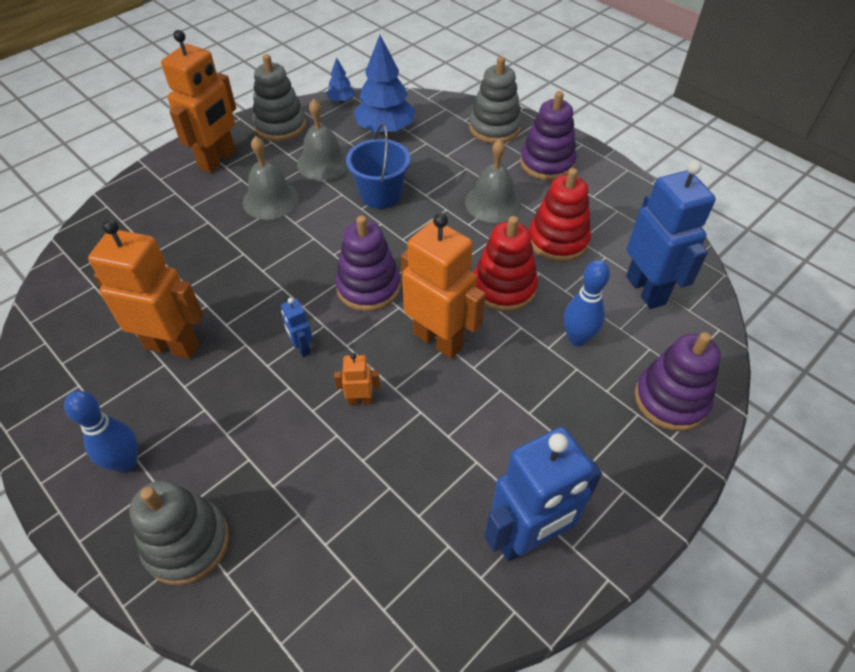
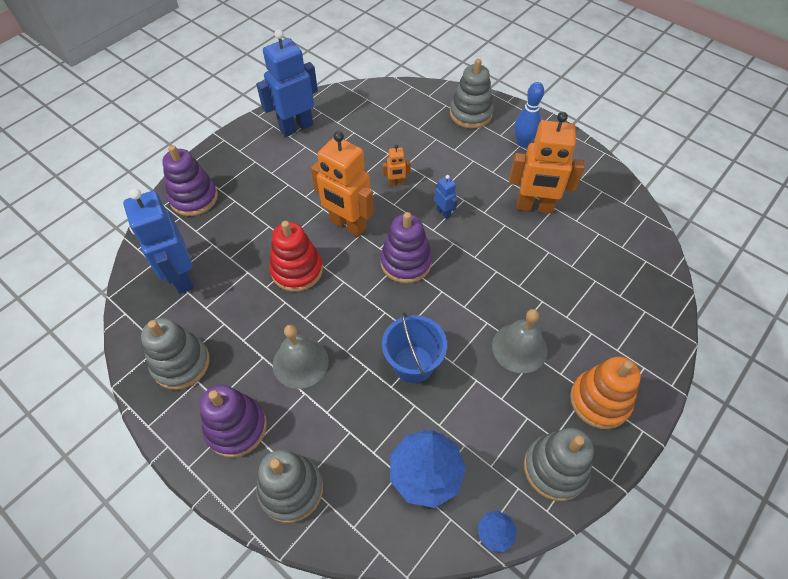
camera: 175 degrees right, 5 degrees up
orange robot [161,30,236,173] -> orange stacking toy [570,357,641,429]
grey bell [297,99,348,180] -> none
red stacking toy [530,168,591,262] -> none
blue bowling pin [563,260,610,346] -> none
none -> grey stacking toy [141,318,210,390]

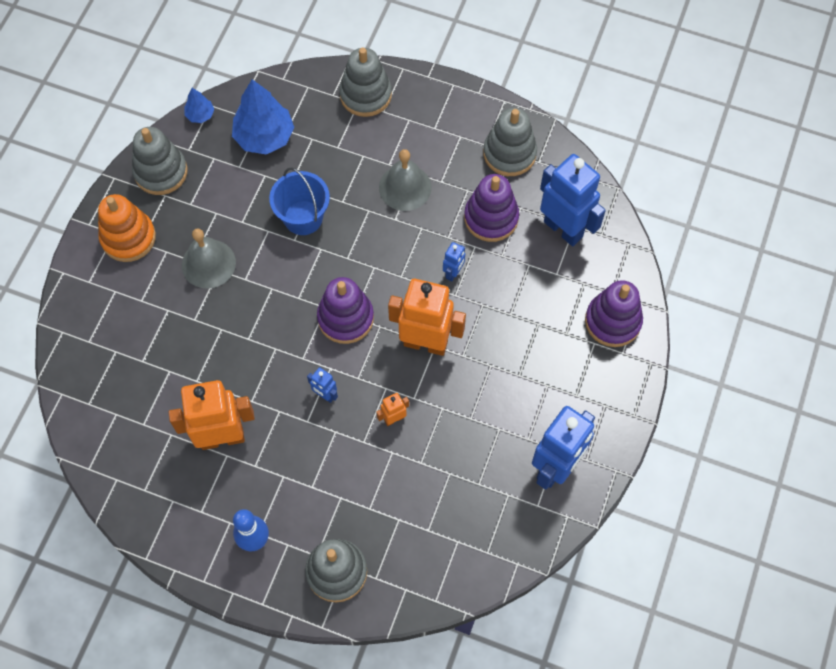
camera: 160 degrees right, 10 degrees up
purple stacking toy [200,385,267,458] -> purple stacking toy moved to [464,174,519,242]
red stacking toy [269,221,323,292] -> blue robot [443,242,465,281]

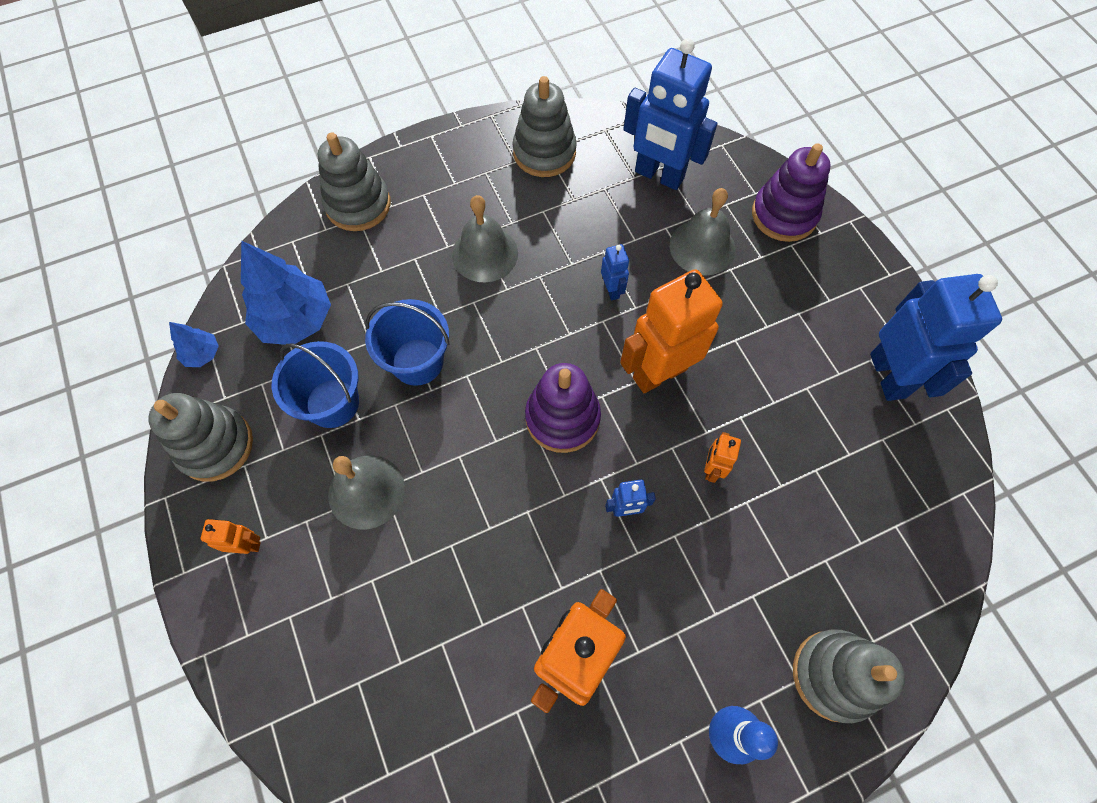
camera: 45 degrees left, 0 degrees up
orange stacking toy [98,194,156,262] -> orange robot [201,519,261,554]
purple stacking toy [464,174,519,242] -> none
blue robot [540,154,606,246] -> blue robot turned 150 degrees counterclockwise [623,38,717,190]
none -> blue bucket [272,341,359,428]
none -> grey bell [670,188,735,276]

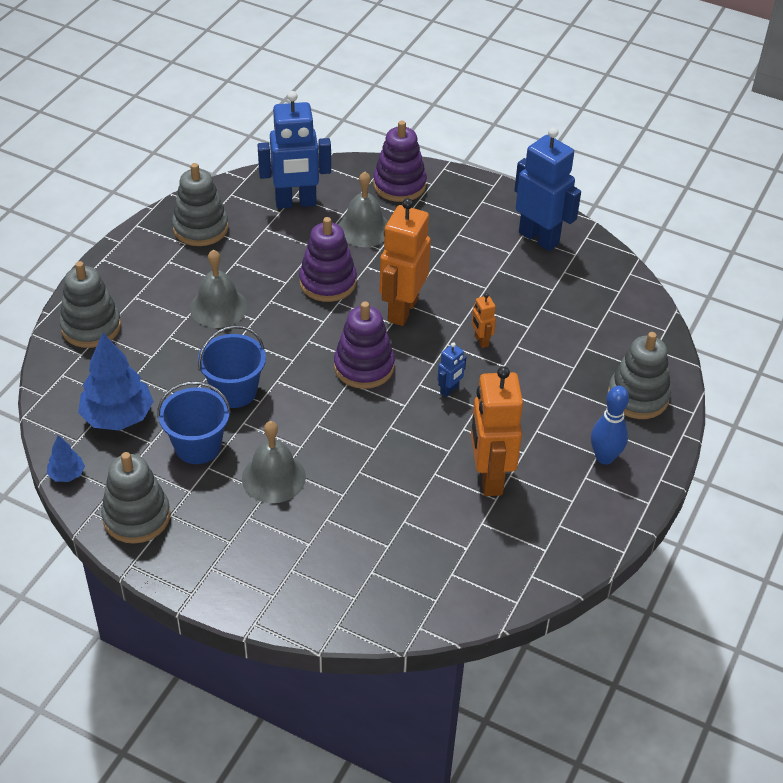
camera: 40 degrees left, 20 degrees down
orange robot [201,519,261,554] -> none
blue robot [601,244,629,300] -> purple stacking toy [299,217,357,302]

